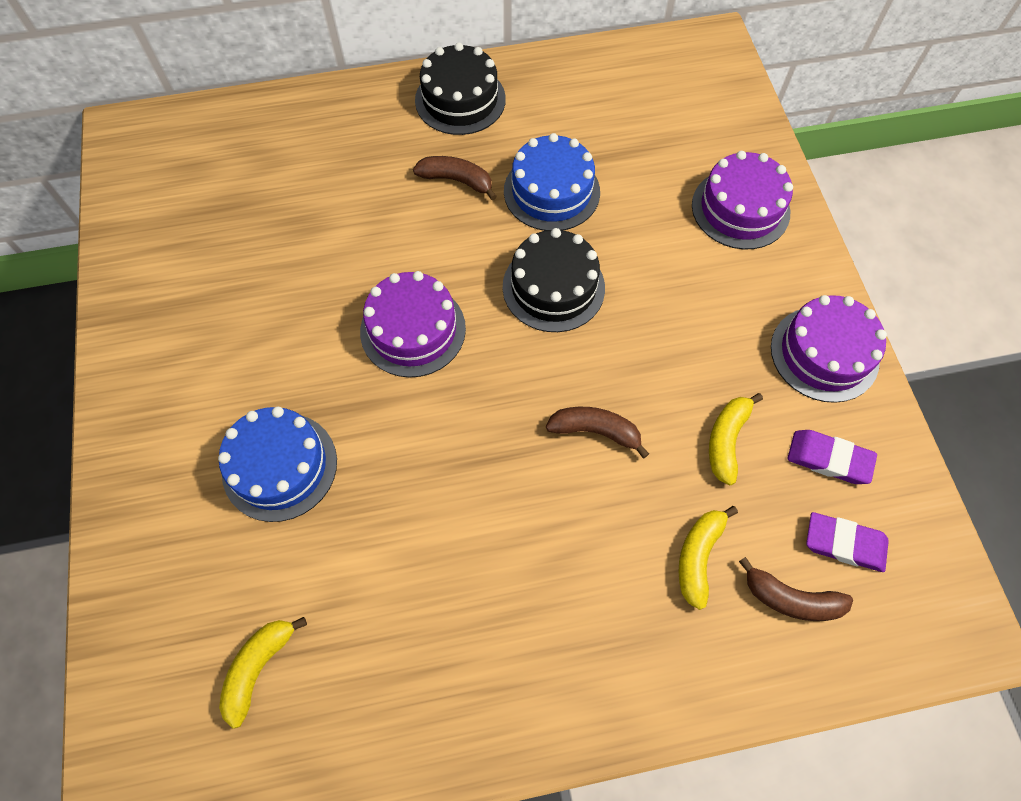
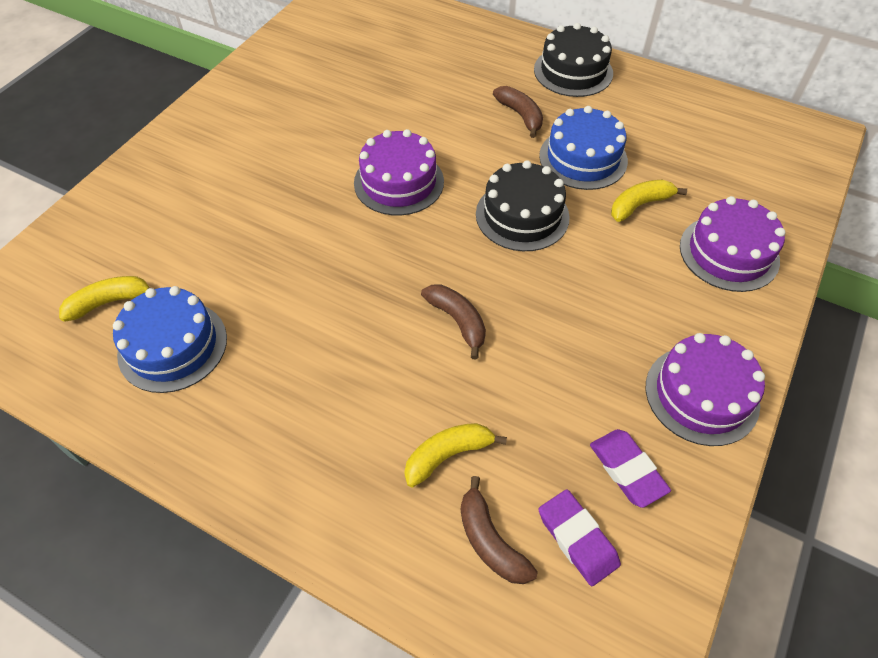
camera: 40 degrees right, 10 degrees down
blue cake [218,407,337,522] -> blue cake moved to [113,286,227,393]
yellow banana [709,393,763,485] -> yellow banana moved to [611,180,687,222]

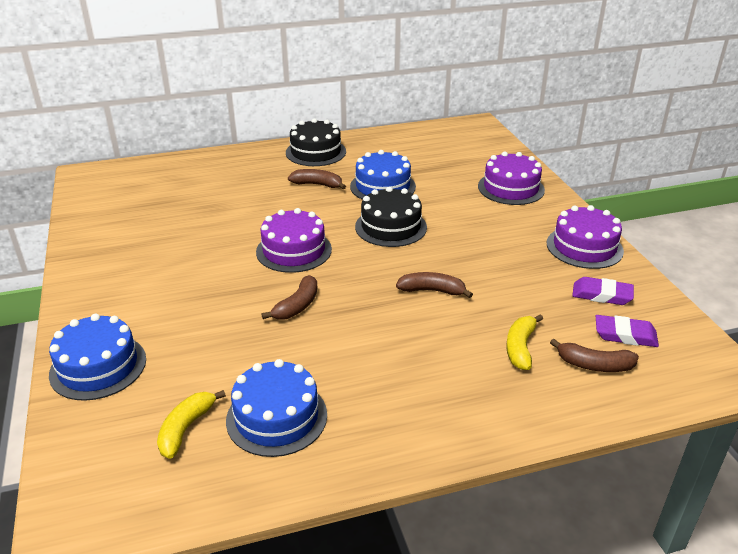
camera: 45 degrees left, 20 degrees down
yellow banana [611,180,687,222] -> none
none -> blue cake [49,314,146,401]
none -> brown banana [261,275,317,320]

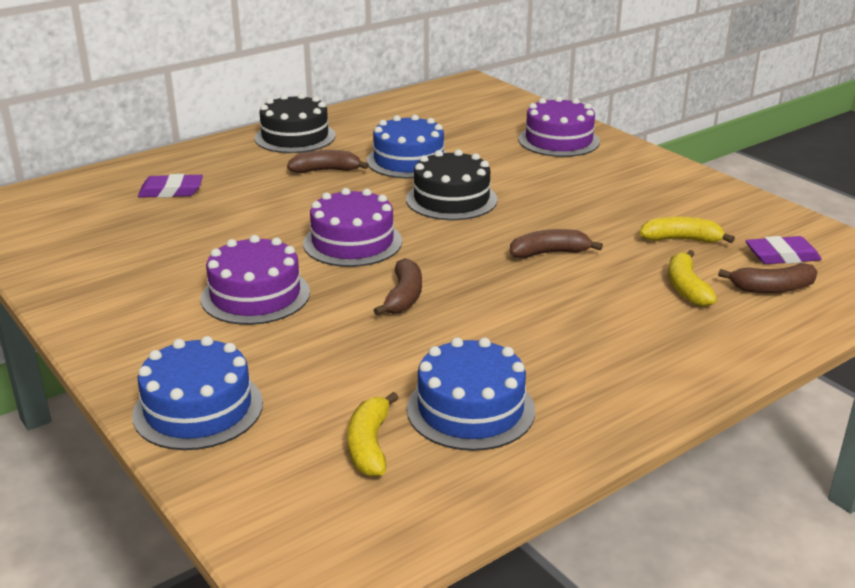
camera: 20 degrees left, 5 degrees down
purple cake [547,205,624,269] -> purple cake moved to [201,235,310,325]
purple eraser [572,277,634,305] -> purple eraser moved to [138,174,203,198]
none -> yellow banana [640,217,735,243]

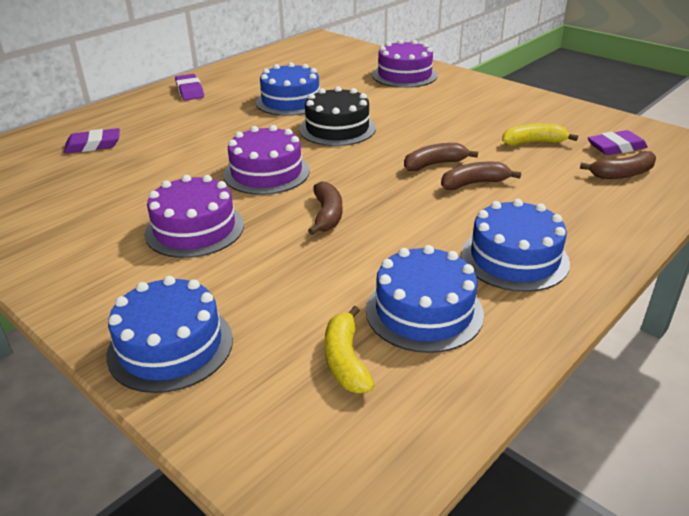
camera: 10 degrees left, 5 degrees up
black cake [255,93,336,153] -> purple eraser [175,74,204,101]
brown banana [287,150,369,173] -> brown banana moved to [441,162,521,190]
yellow banana [668,250,717,307] -> none
none -> blue cake [461,199,570,292]

